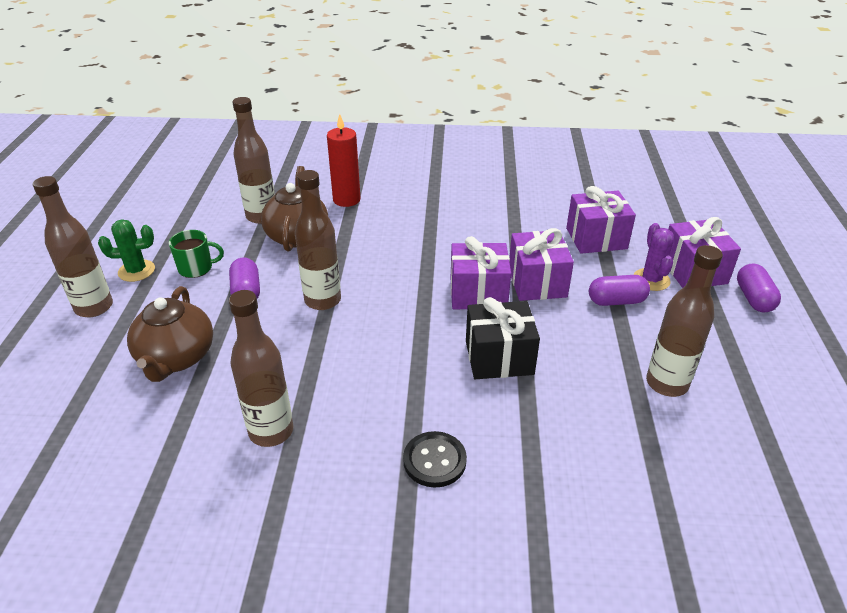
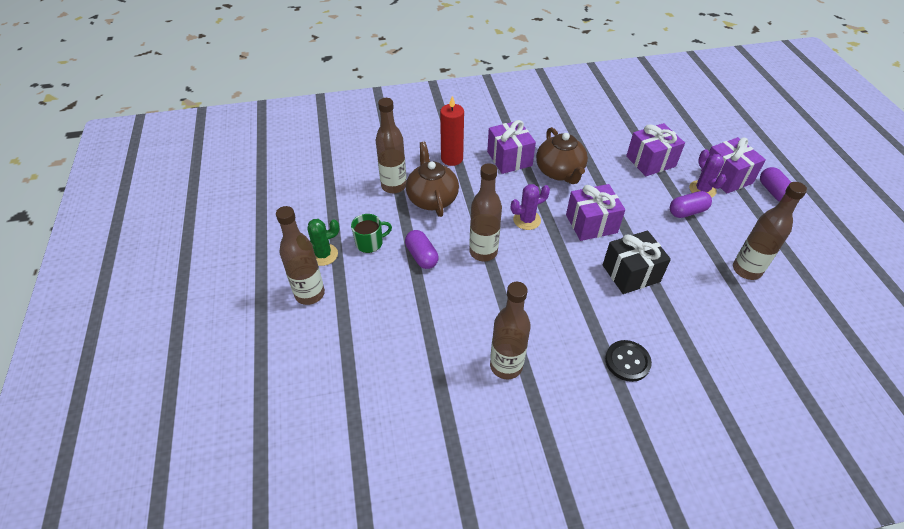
camera: 15 degrees left, 10 degrees up
brown teapot [127,286,213,382] -> brown teapot moved to [536,127,588,184]
purple gift [509,228,574,301] -> purple gift moved to [487,120,536,174]
none -> purple cactus [511,184,550,230]

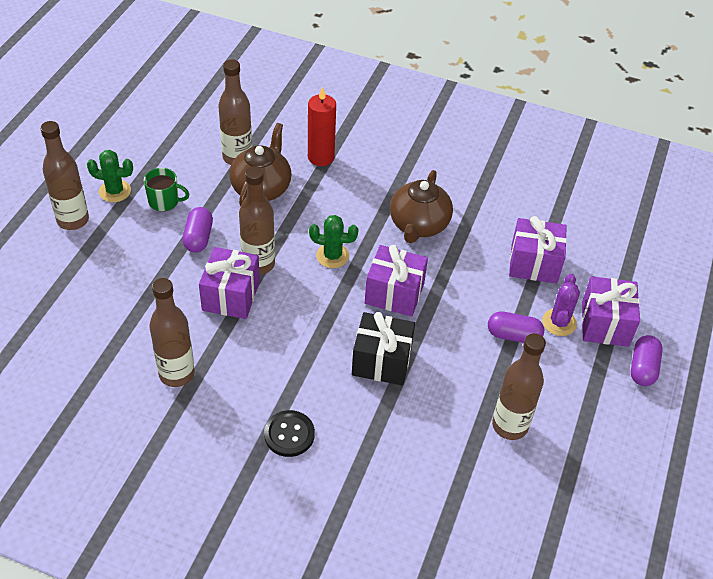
camera: 30 degrees right, 0 degrees up
purple gift [487,120,536,174] -> purple gift moved to [199,247,260,319]
purple cactus [511,184,550,230] -> green cactus [309,215,359,268]

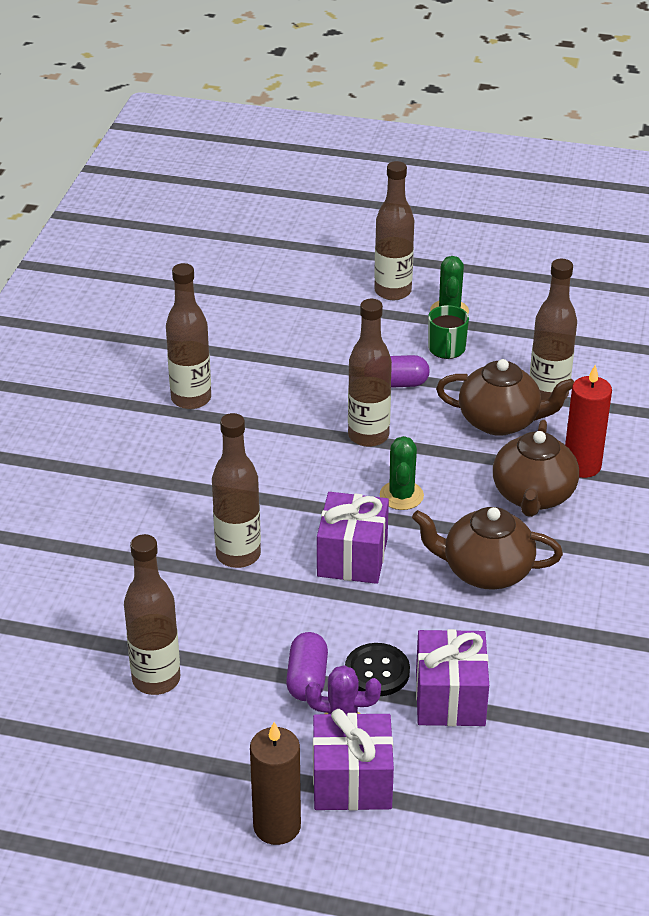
camera: 85 degrees right, 10 degrees down
purple gift [199,247,260,319] -> none
black button [264,410,315,457] -> black button moved to [345,643,410,696]
black gift [352,312,415,386] -> brown bottle [212,413,261,568]
purple capsule [631,335,663,386] -> brown candle [250,722,301,845]
none -> brown teapot [493,420,579,517]

